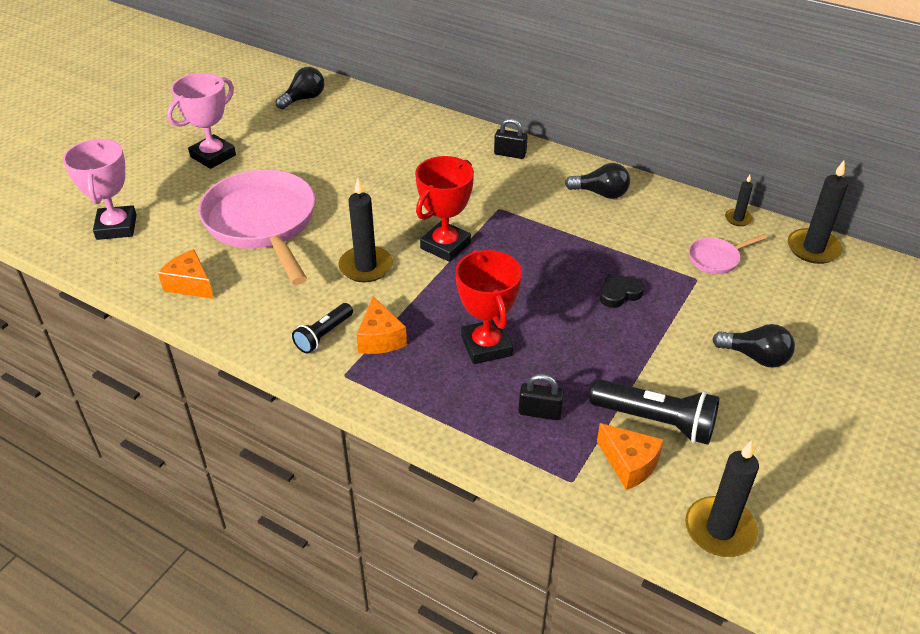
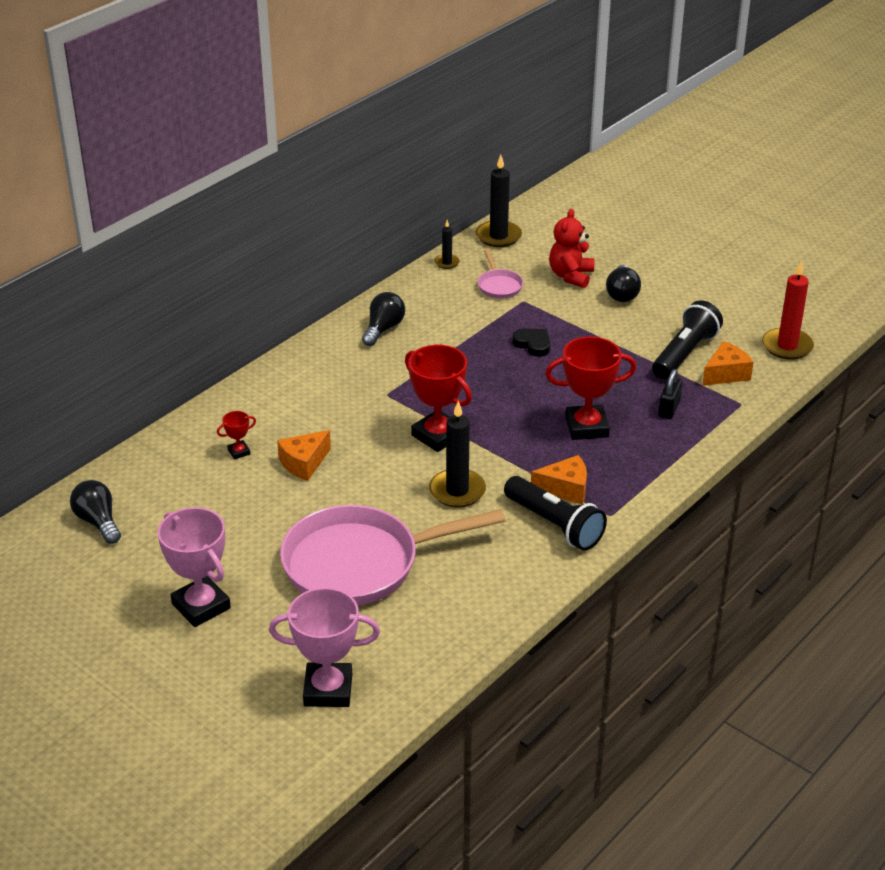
camera: 80 degrees left, 5 degrees down
orange cheese [158,249,214,299] -> orange cheese moved to [277,430,331,481]
black flashlight [292,303,353,354] -> black flashlight [504,476,607,551], size x1.64
black padlock [494,118,528,159] -> none
black heart [600,274,644,308] -> black heart turned 150 degrees clockwise [512,329,550,357]
black candle [685,440,759,557] -> red candle [762,260,814,360]
black light bulb [712,324,795,368] -> black light bulb turned 150 degrees clockwise [606,265,641,302]
none -> red trophy [217,411,256,460]
none -> red teddy bear [549,209,594,288]

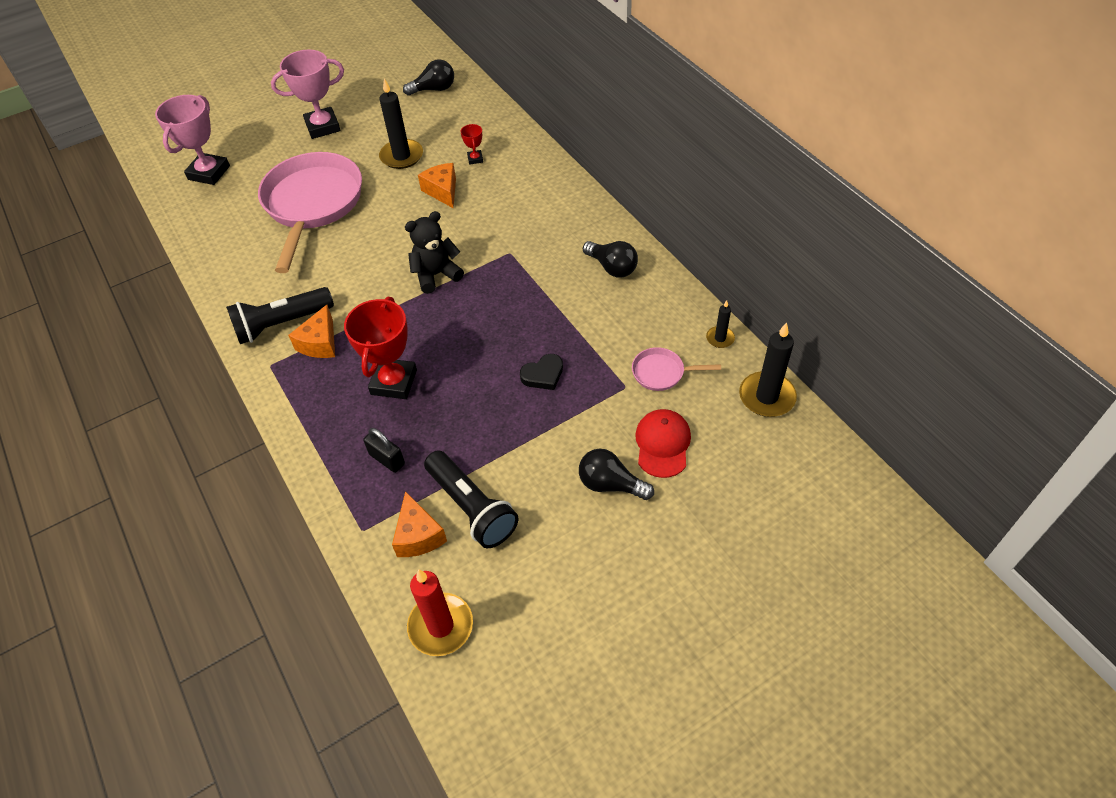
camera: 110 degrees right, 15 degrees up
red trophy [405,345,472,452] -> black teddy bear [405,211,464,294]
black candle [429,401,486,507] -> black candle moved to [379,79,423,169]
red teddy bear [549,209,594,288] -> red cap [635,409,691,478]

